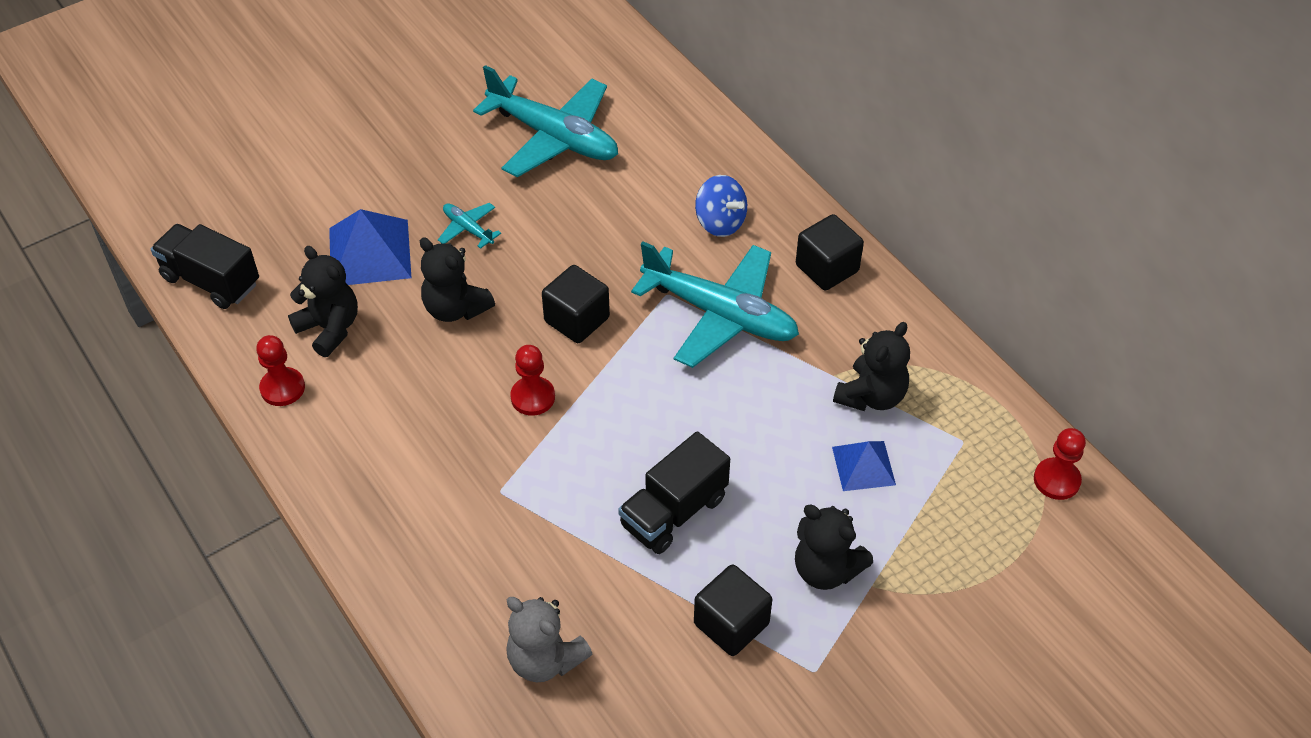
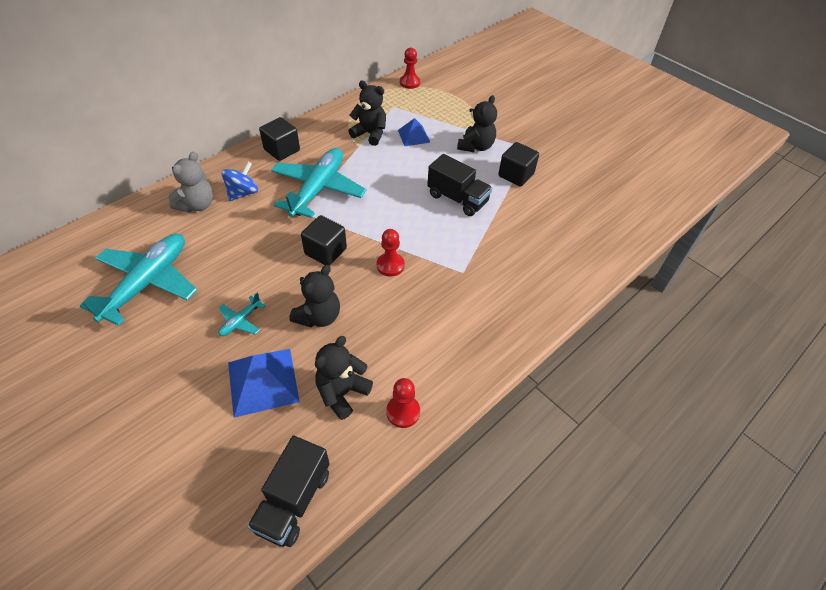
camera: 100 degrees left, 0 degrees up
grey teddy bear [506,597,592,683] -> grey teddy bear moved to [168,152,213,213]

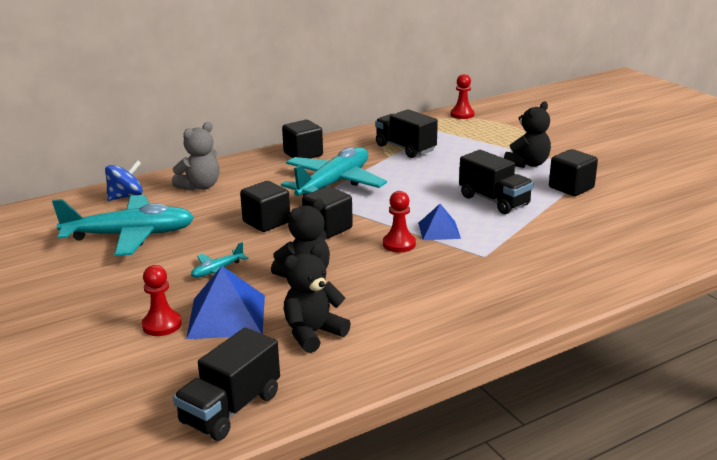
camera: 15 degrees right, 25 degrees down
turquoise plane [80,234,197,326] -> turquoise plane turned 45 degrees clockwise [52,195,194,256]
blue spinning top [221,162,258,201] -> blue spinning top moved to [105,160,143,201]
black teddy bear [348,81,386,146] -> black truck [375,109,438,158]
red pawn [386,378,420,428] -> red pawn moved to [142,265,182,336]
blue pyramid [398,118,430,146] -> blue pyramid moved to [418,204,461,240]
none -> black cube [240,181,290,232]

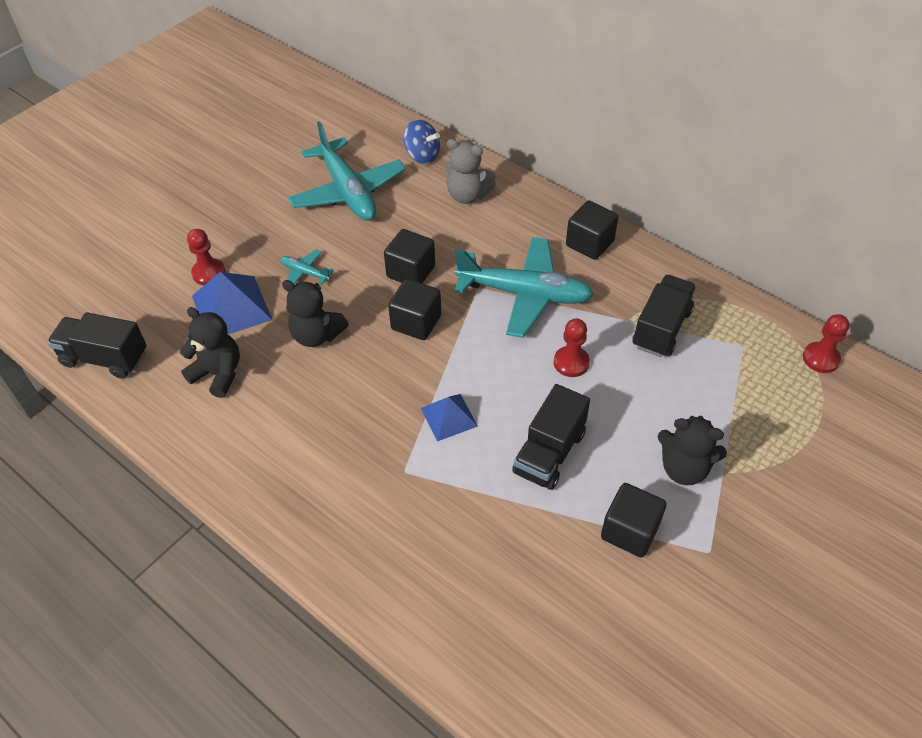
camera: 70 degrees right, 25 degrees up
red pawn [383,191,416,252] -> red pawn moved to [554,318,590,377]

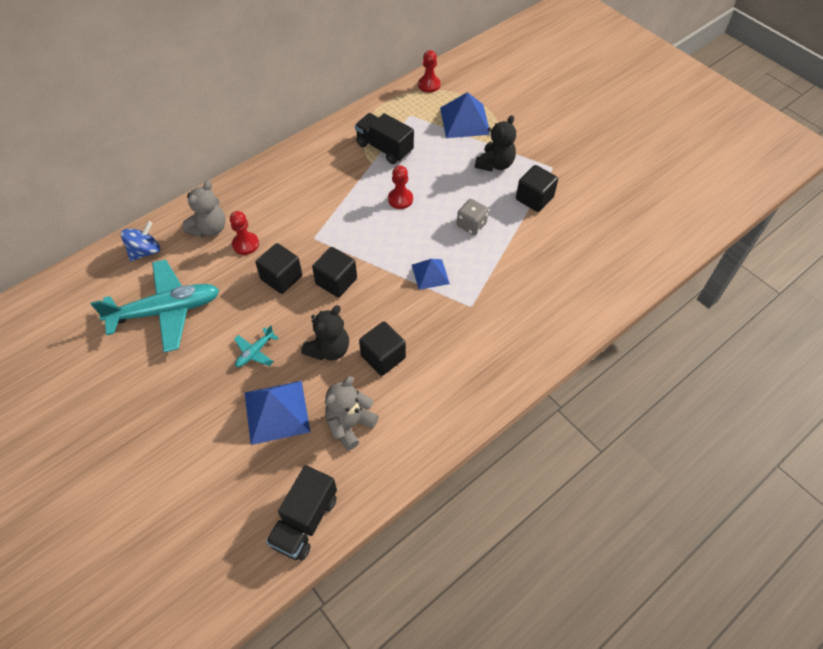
camera: 80 degrees left, 5 degrees up
black teddy bear [180,307,240,398] -> grey teddy bear [325,376,379,450]
red pawn [187,229,225,285] -> red pawn moved to [230,211,259,255]
turquoise plane [454,237,594,338] -> none
black truck [512,384,590,490] -> grey dice [457,199,489,235]
black cube [566,201,618,260] -> black cube moved to [359,322,406,376]
none -> blue pyramid [440,92,489,138]

